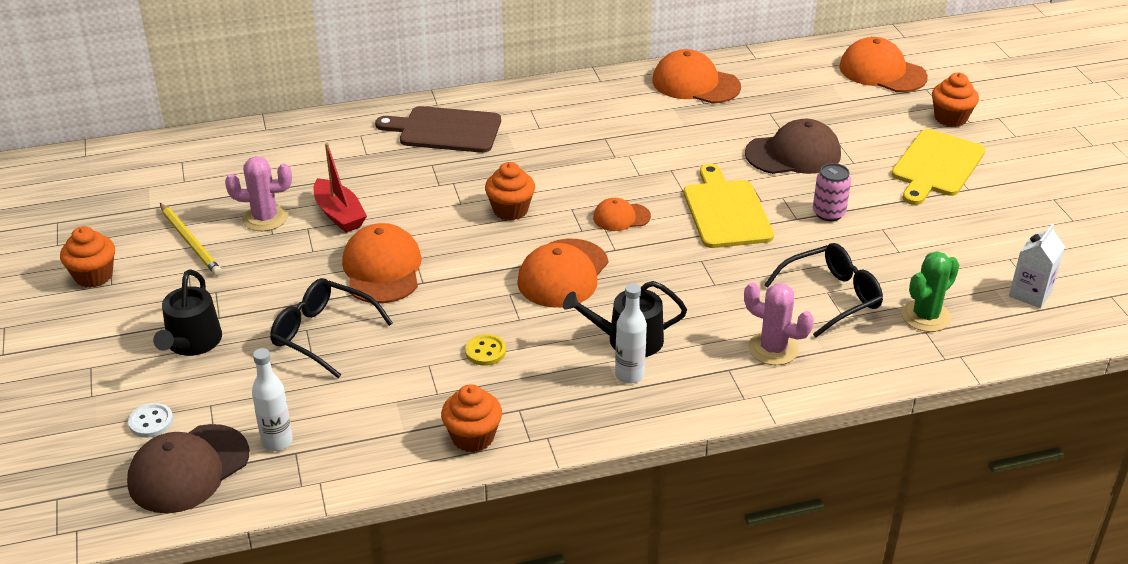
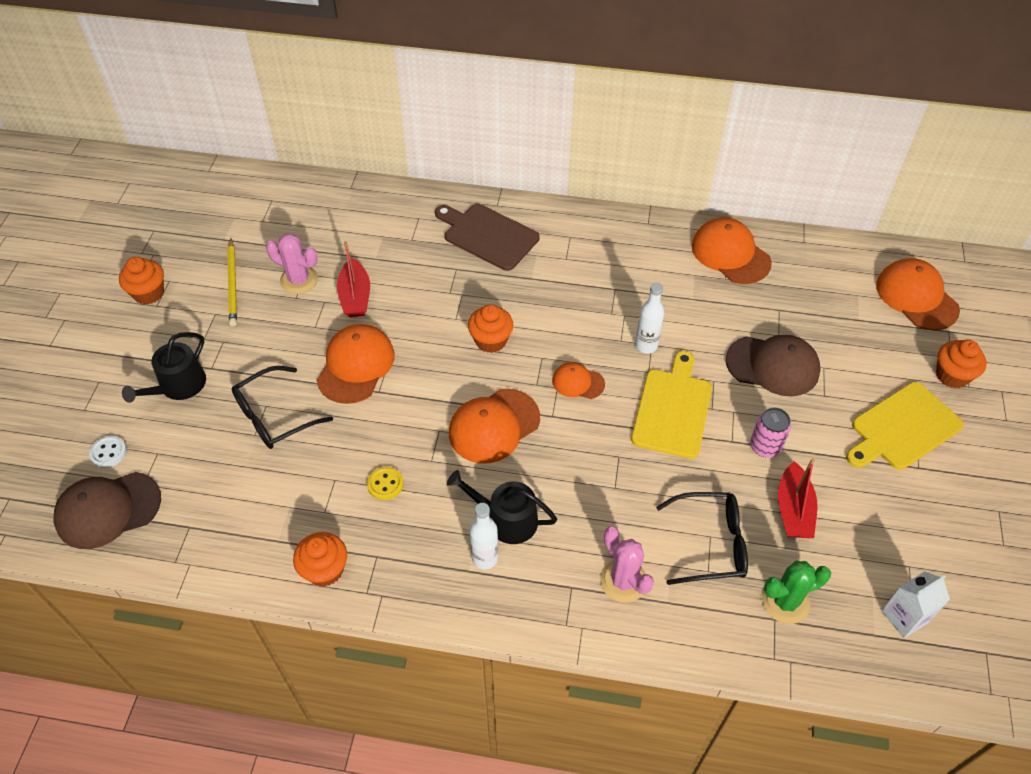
camera: 25 degrees right, 15 degrees up
white bottle [252,348,293,451] -> white bottle moved to [635,282,664,354]
black glasses [270,278,393,378] -> black glasses turned 90 degrees counterclockwise [232,366,333,449]
none -> red boat [778,458,817,538]

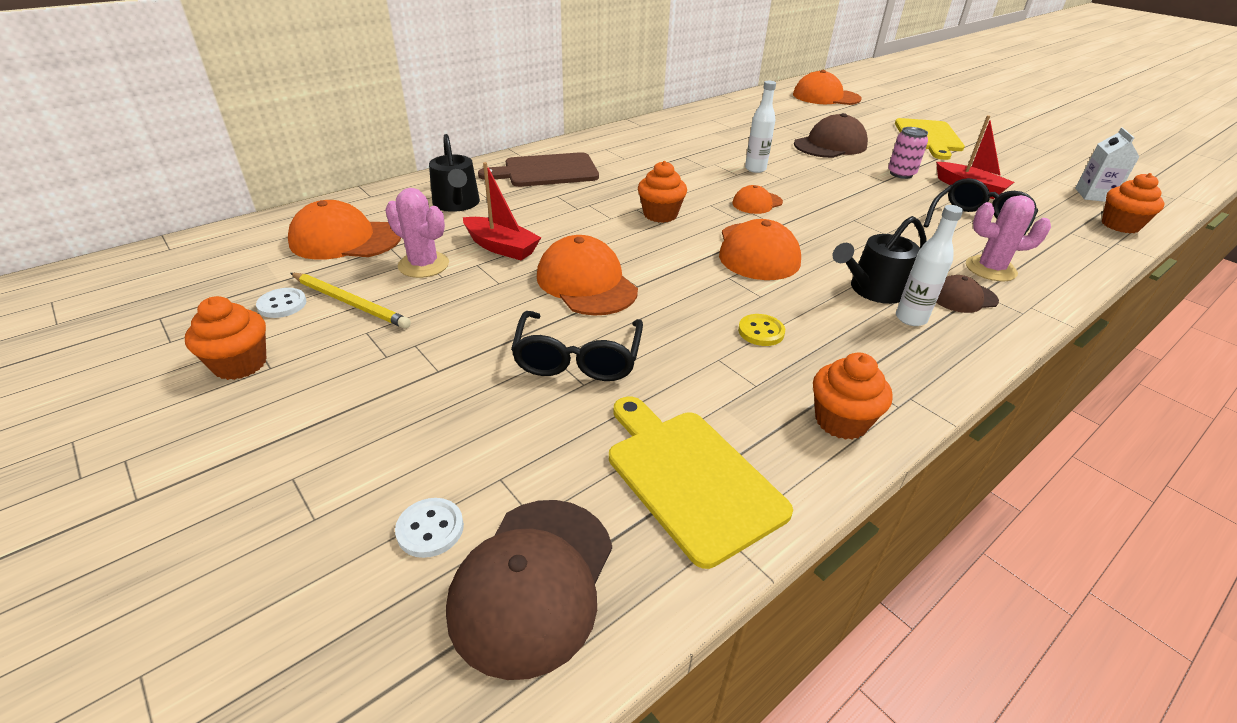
camera: 50 degrees left, 15 degrees down
black watering can [122,332,206,403] -> black watering can moved to [429,134,480,212]
pink cactus [266,234,318,294] -> pink cactus turned 60 degrees clockwise [385,188,449,278]
yellow cutting board [631,351,712,459] -> yellow cutting board moved to [609,396,793,569]
orange cap [692,218,772,284] -> orange cap moved to [288,200,401,260]
green cactus [762,560,831,624] -> none
orange cupcake [936,339,987,388] -> orange cupcake moved to [1102,173,1165,233]
none -> white button [256,288,306,318]
none -> brown cap [936,275,999,313]

